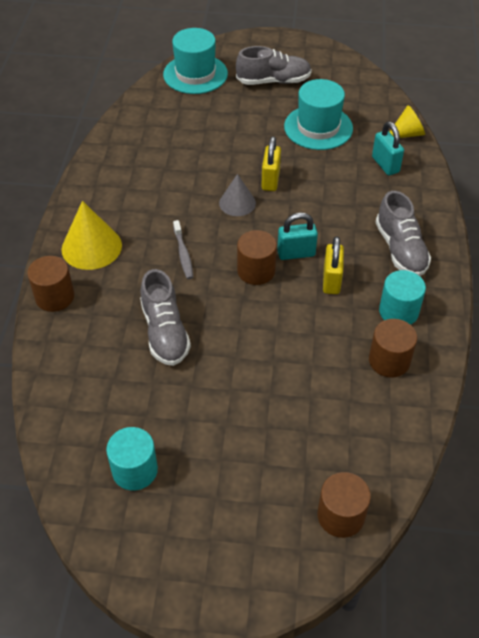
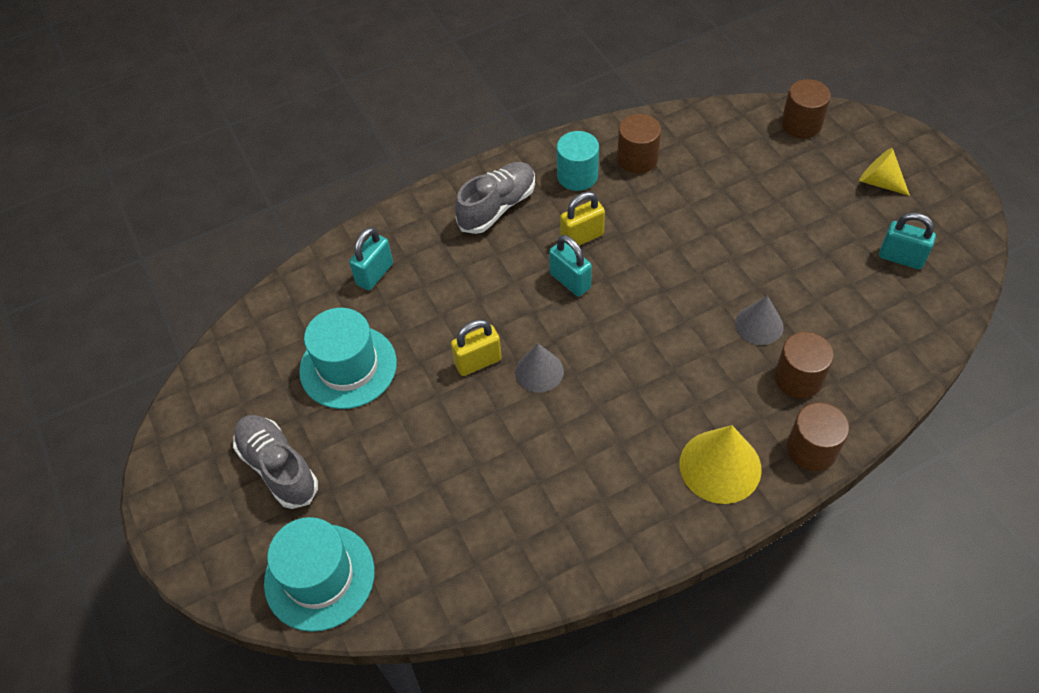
camera: 120 degrees left, 5 degrees up
turquoise cylinder [106,427,158,491] -> turquoise padlock [879,212,936,269]
grey shoe [140,269,191,366] -> grey cone [735,296,783,345]
grey toothbrush [173,220,193,279] -> none
brown cylinder [237,230,277,285] -> brown cylinder moved to [775,332,834,398]
yellow cone [390,105,425,138] -> yellow cone moved to [859,148,910,196]

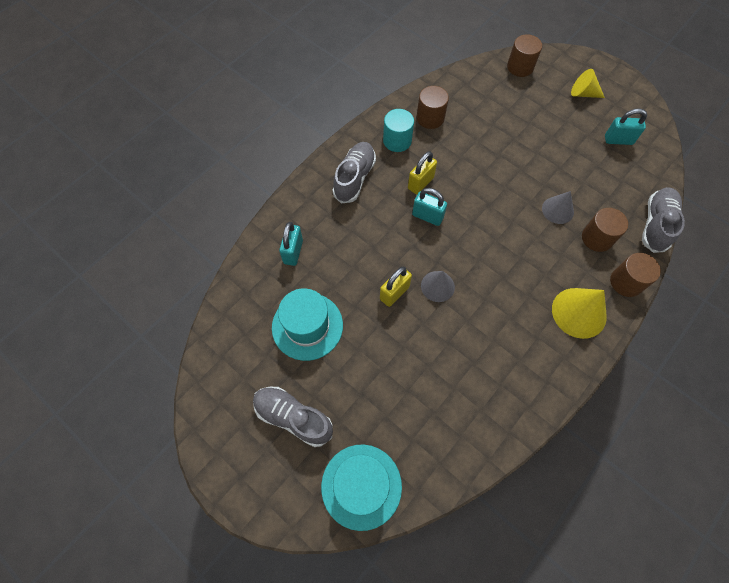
camera: 25 degrees left, 10 degrees up
none -> grey shoe [642,187,685,253]

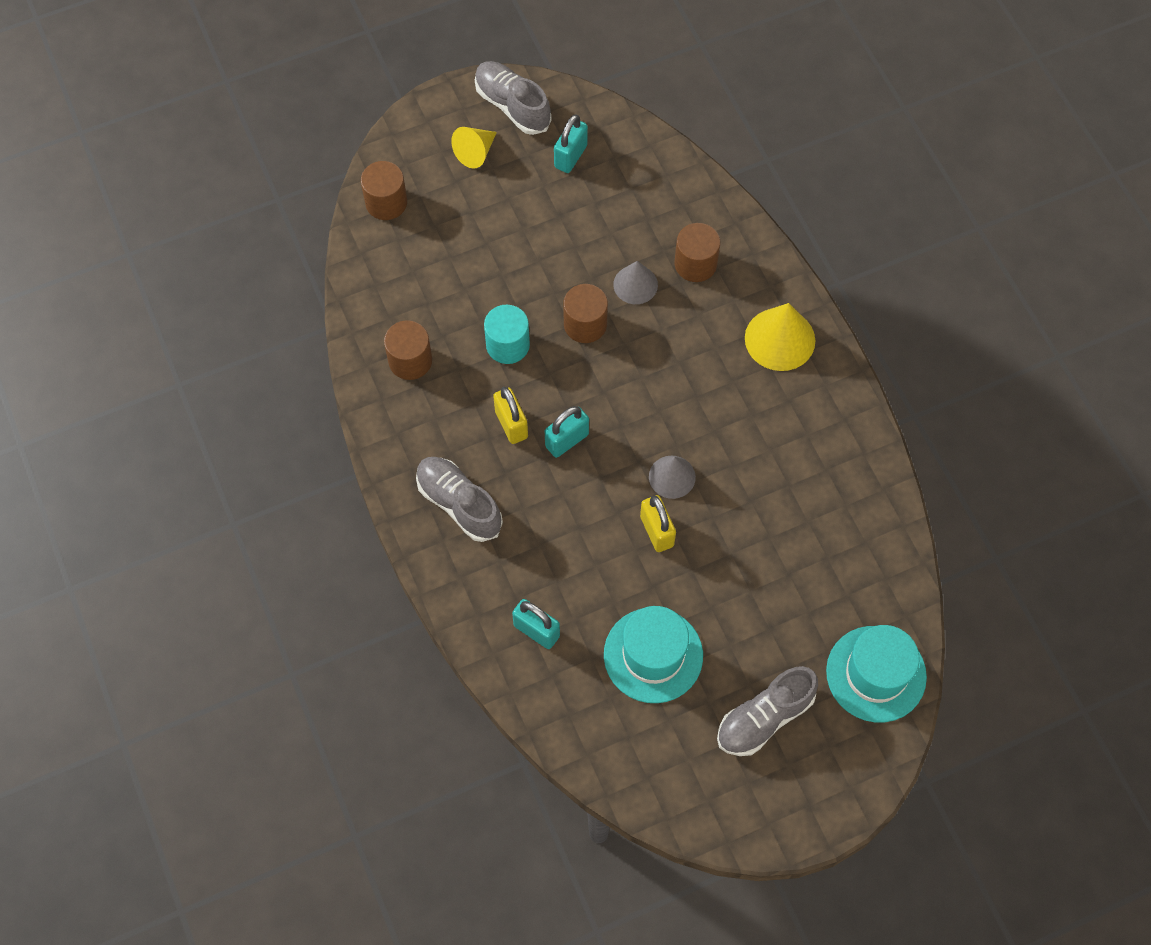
camera: 65 degrees left, 0 degrees up
turquoise cylinder [383,109,414,152] -> turquoise cylinder moved to [484,305,530,364]
brown cylinder [610,253,661,297] -> brown cylinder moved to [563,284,608,343]
grey shoe [642,187,685,253] -> grey shoe moved to [475,61,551,135]

